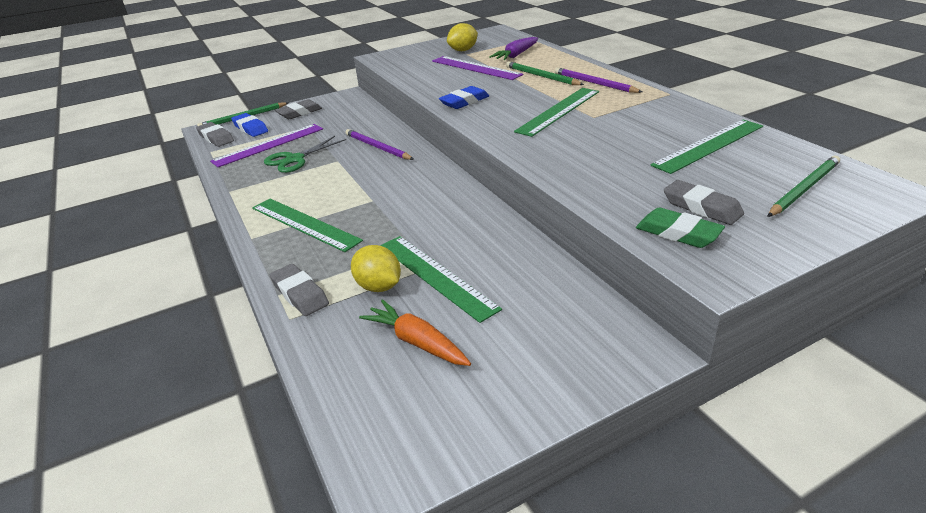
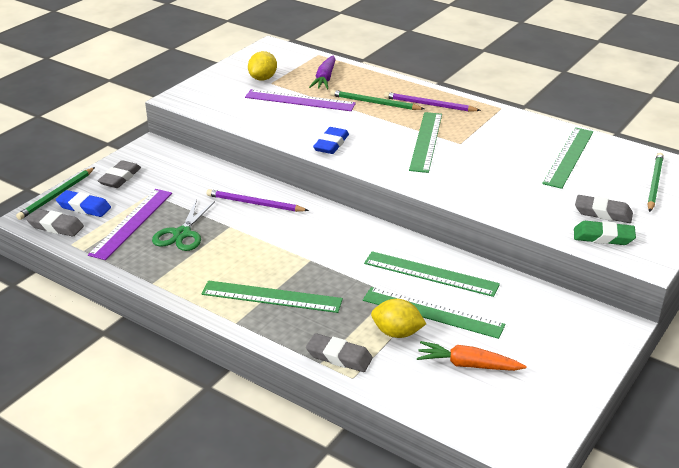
camera: 30 degrees left, 0 degrees up
none -> green ruler [364,251,500,297]

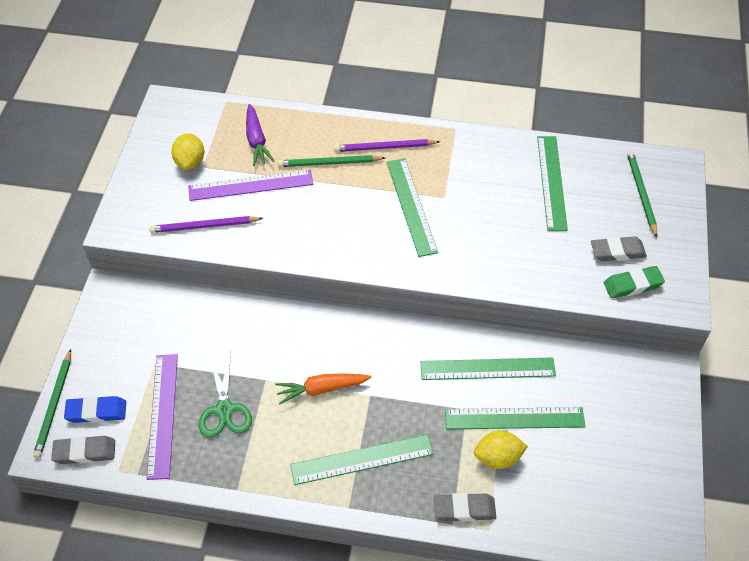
camera: 25 degrees left, 20 degrees up
grey eraser [98,160,141,188] -> none
purple pencil [206,189,309,212] -> purple pencil moved to [149,216,263,233]
blue eraser [313,127,349,154] -> none
orange carrot [417,341,526,371] -> orange carrot moved to [275,373,371,405]

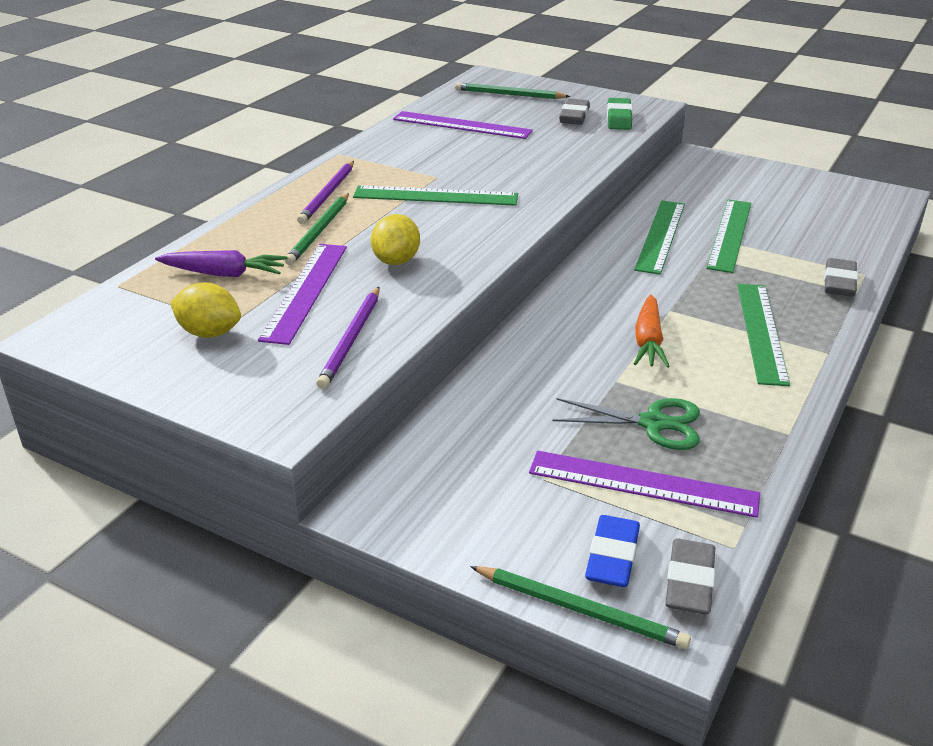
camera: 70 degrees left, 20 degrees down
yellow lemon [474,431,528,469] -> yellow lemon moved to [371,214,420,265]
green ruler [537,136,568,231] -> purple ruler [393,111,533,139]

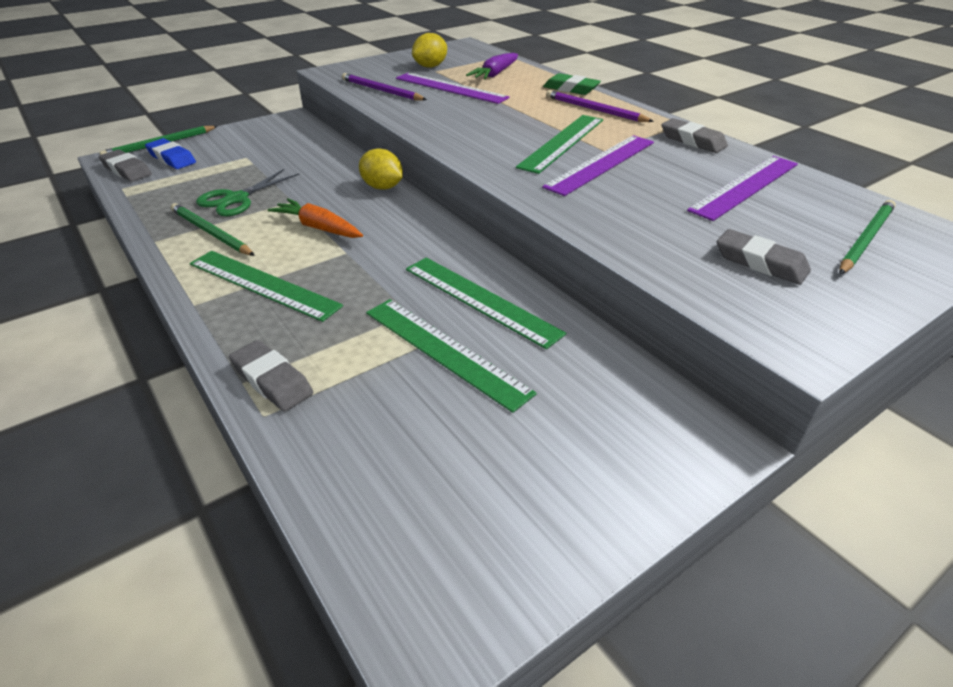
camera: 115 degrees right, 5 degrees up
green pencil [285,193,349,265] -> green pencil moved to [171,203,255,256]
yellow lemon [371,214,420,265] -> yellow lemon moved to [359,148,403,190]
purple ruler [529,451,760,518] -> purple ruler moved to [542,135,654,196]
green eraser [607,98,633,130] -> green eraser moved to [543,73,601,95]
none -> grey eraser [661,118,728,153]

